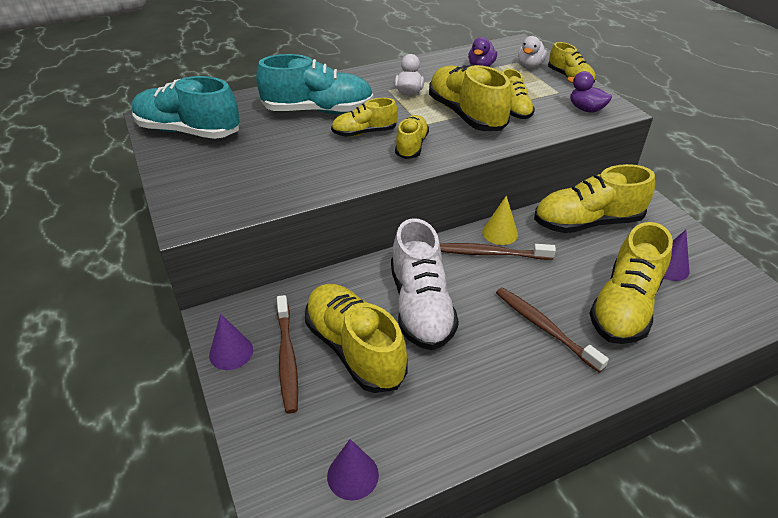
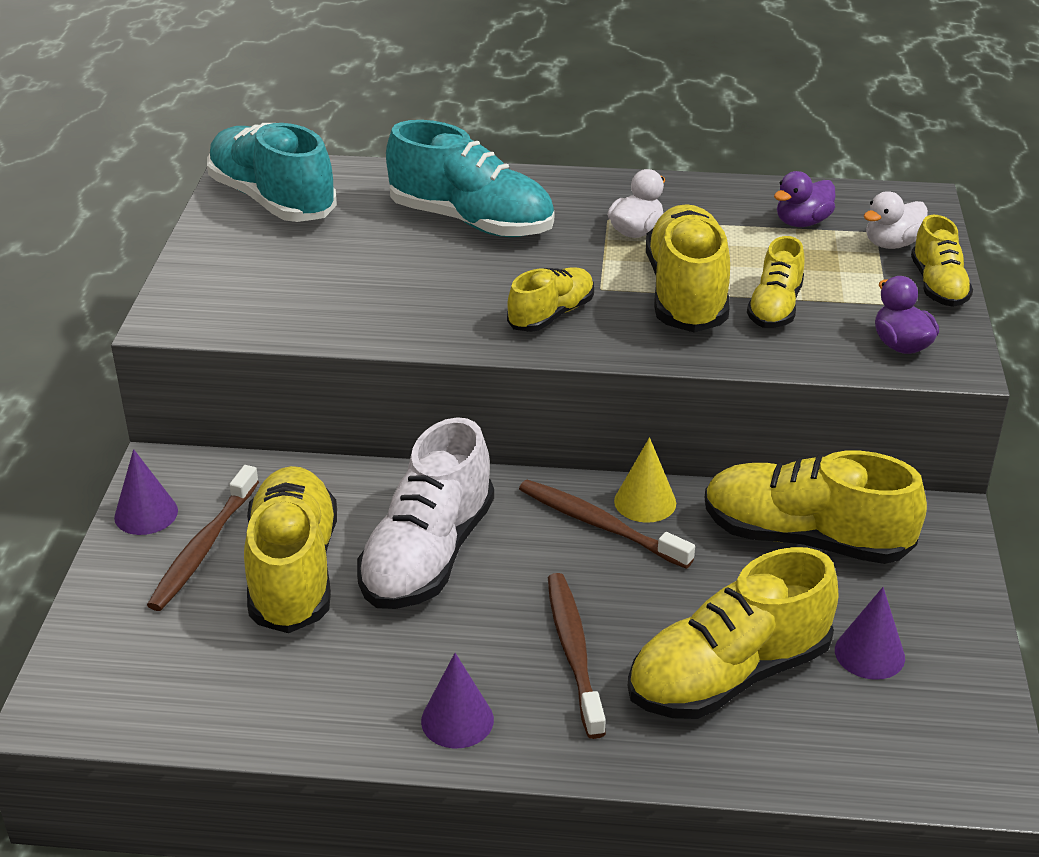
camera: 30 degrees right, 5 degrees down
purple cone [327,439,379,501] -> purple cone moved to [421,653,494,748]
yellow shoe [331,98,398,137] -> none

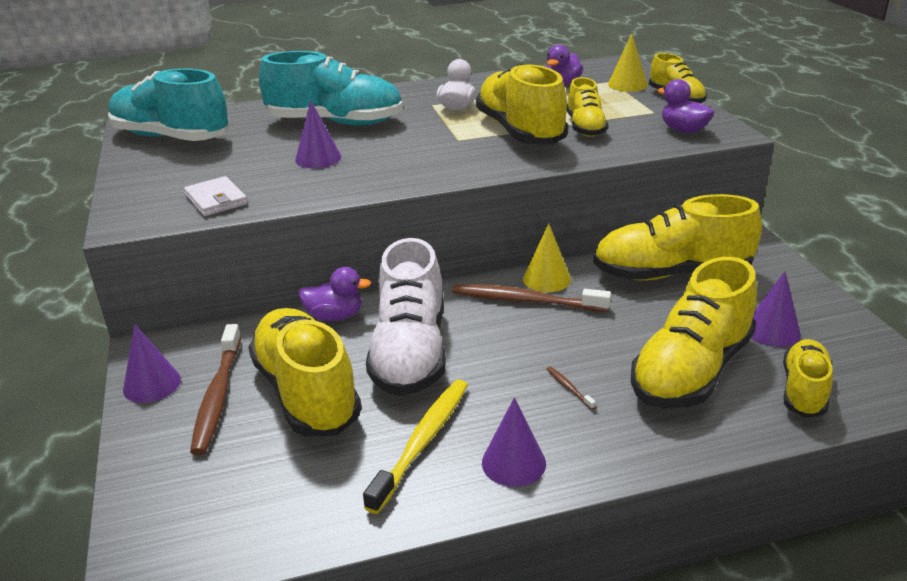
camera: 20 degrees left, 5 degrees down
yellow shoe [507,267,594,332] -> yellow shoe moved to [783,339,833,417]
brown toothbrush [548,573,606,739] -> brown toothbrush [547,366,596,410], size x0.41
white duck [863,191,928,249] -> yellow cone [608,34,648,92]
none -> white wallet [184,176,248,216]
none -> purple cone [295,100,341,168]
none -> purple duck [298,267,371,321]
none -> yellow toothbrush [363,380,468,514]

